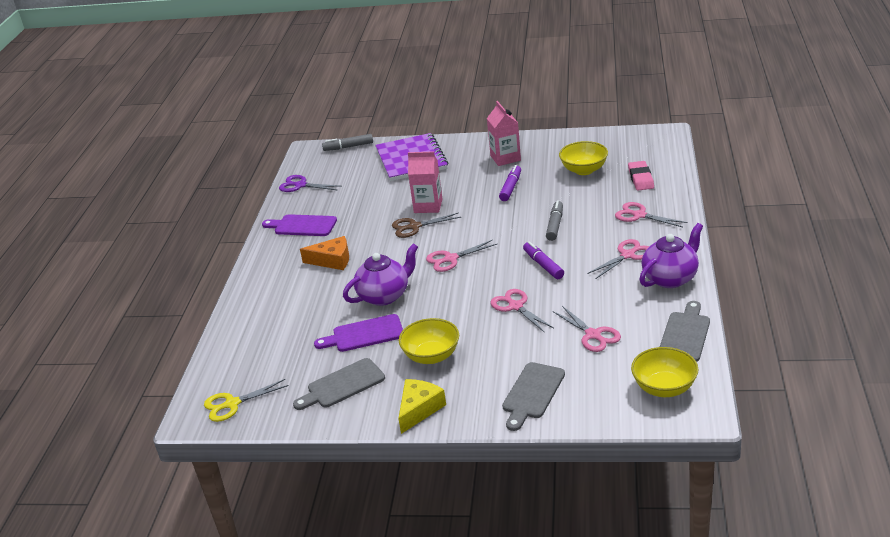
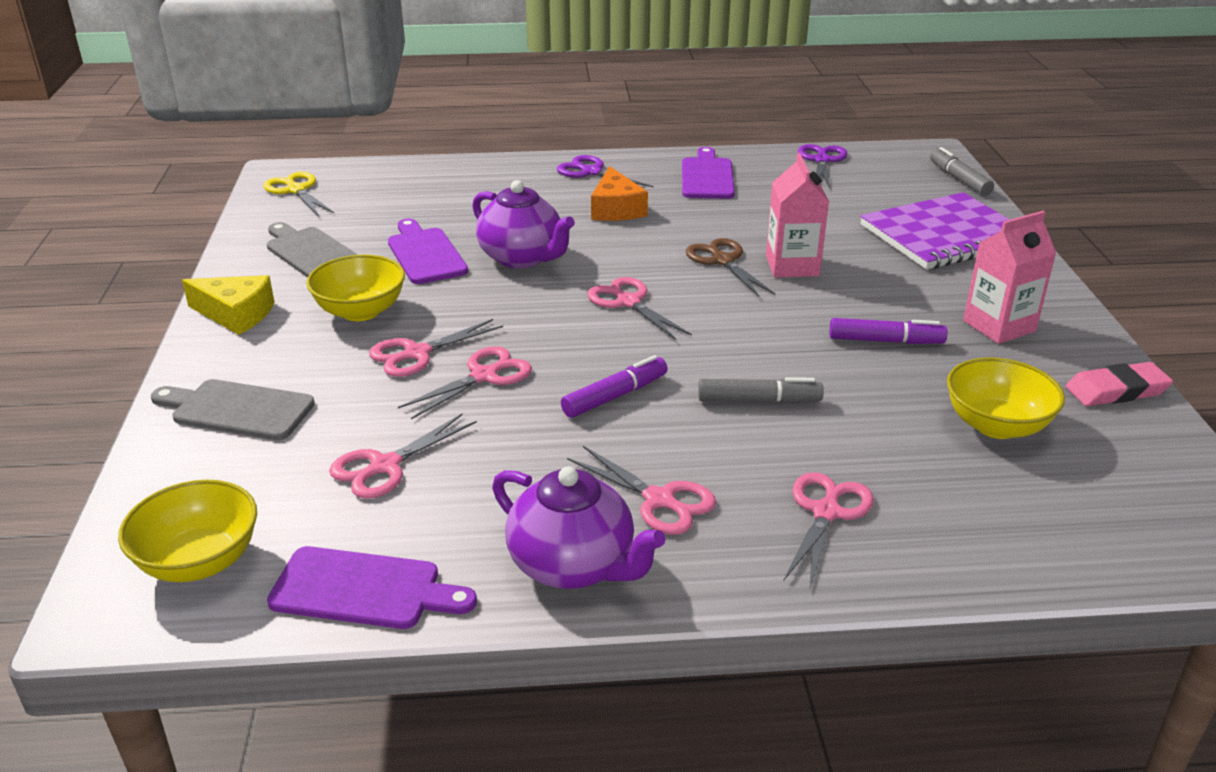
camera: 75 degrees right, 0 degrees up
pink eraser [628,161,654,190] -> pink eraser moved to [1066,362,1173,406]
grey cutting board [660,301,710,362] -> purple cutting board [267,546,477,629]
none -> pink scissors [369,319,503,377]
none -> purple scissors [557,155,654,187]

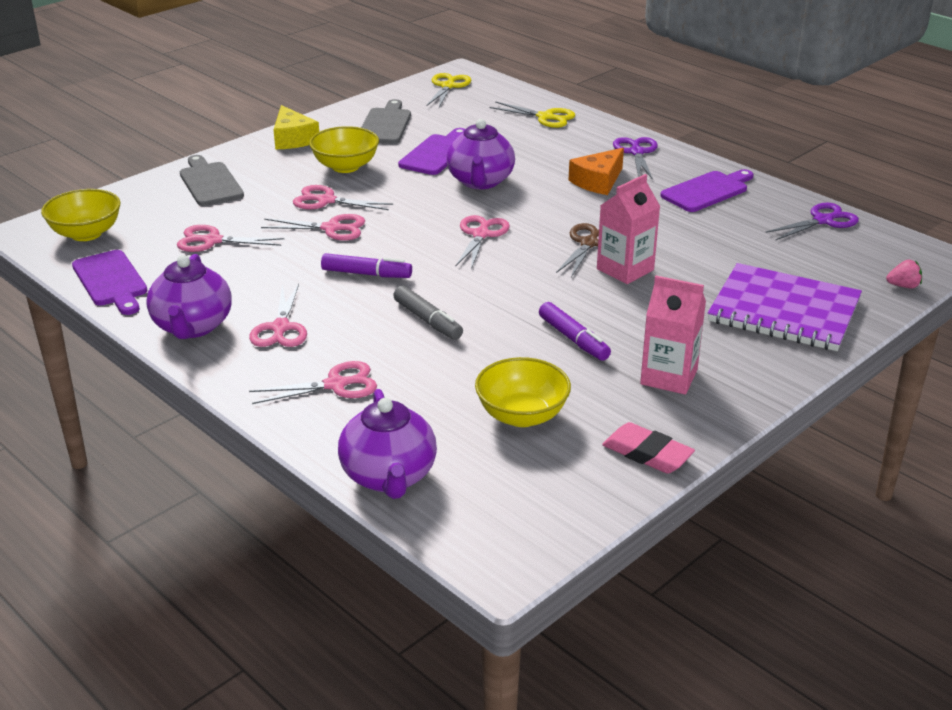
camera: 50 degrees right, 0 degrees up
grey marker [930,147,994,196] -> pink strawberry [886,260,922,288]
none -> purple teapot [338,389,437,499]
none -> yellow scissors [489,101,575,128]

